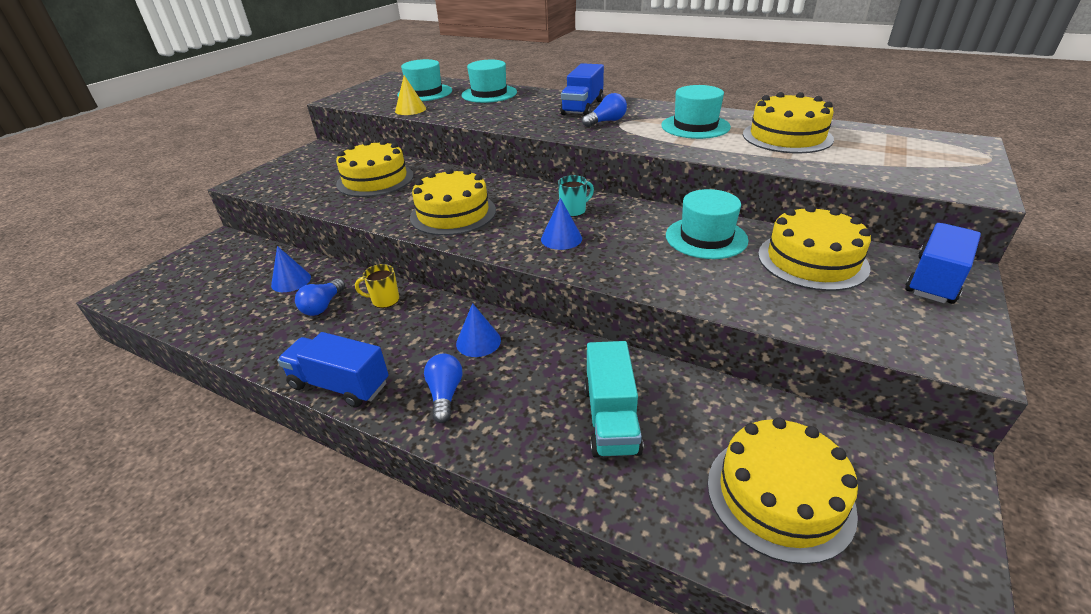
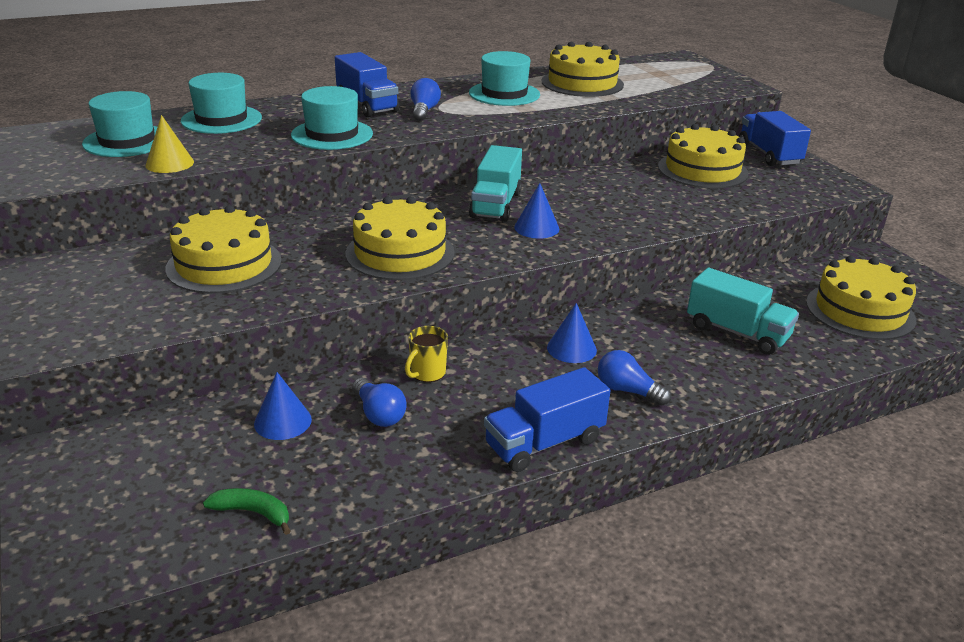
camera: 55 degrees left, 5 degrees down
turquoise mug [558,175,594,217] -> turquoise truck [469,145,522,222]
turquoise hat [666,189,749,259] -> turquoise hat moved to [291,86,373,150]
none -> green banana [203,488,290,535]

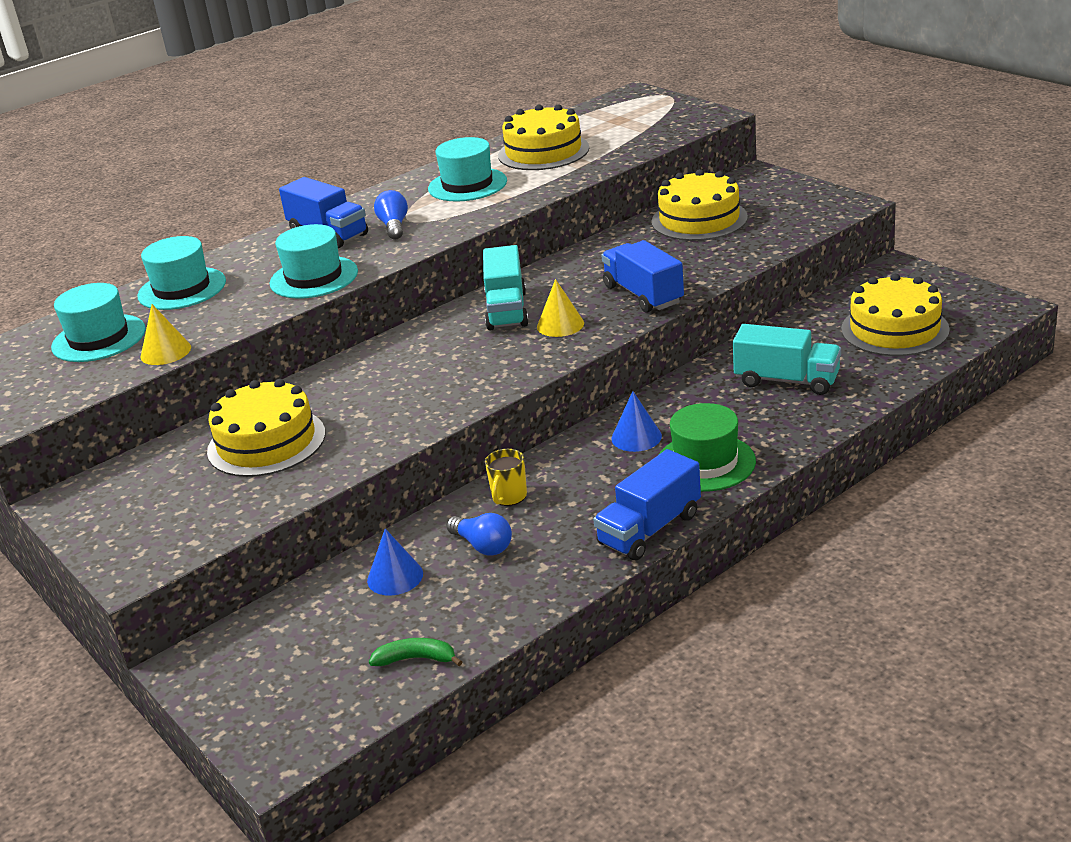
camera: 10 degrees left, 0 degrees up
yellow cake [346,196,455,280] -> none
blue cone [514,183,559,238] -> yellow cone [537,279,584,337]
blue light bulb [598,350,671,405] -> green hat [659,403,756,492]
blue truck [739,111,811,166] -> blue truck moved to [601,240,684,313]

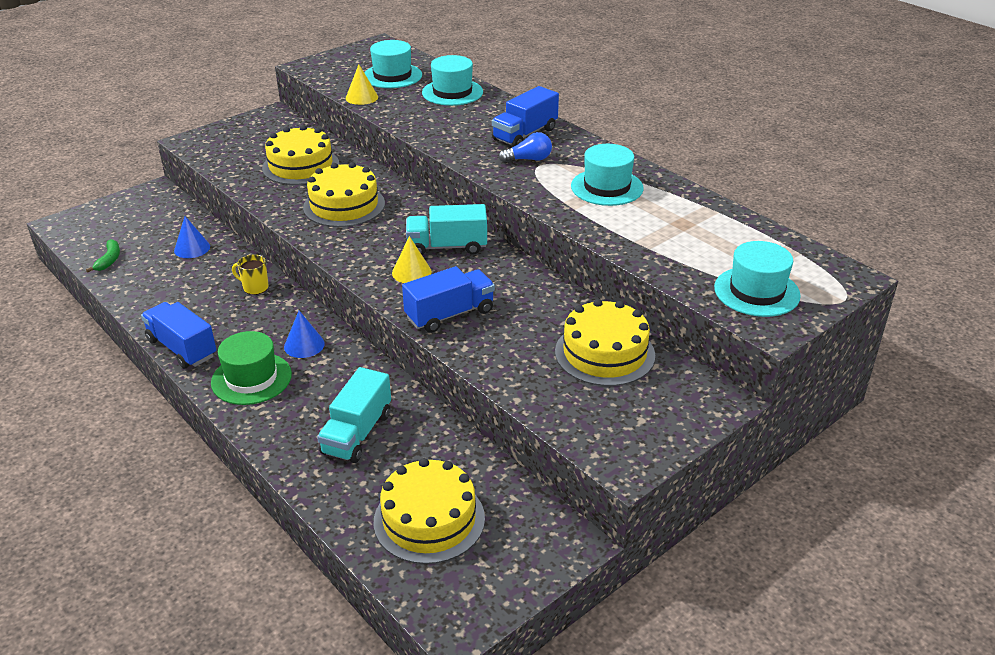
camera: 85 degrees right, 5 degrees up
turquoise hat [270,224,358,299] -> turquoise hat moved to [714,241,801,317]
blue light bulb [446,513,512,556] -> none
yellow cake [498,104,589,170] -> yellow cake moved to [303,162,385,227]

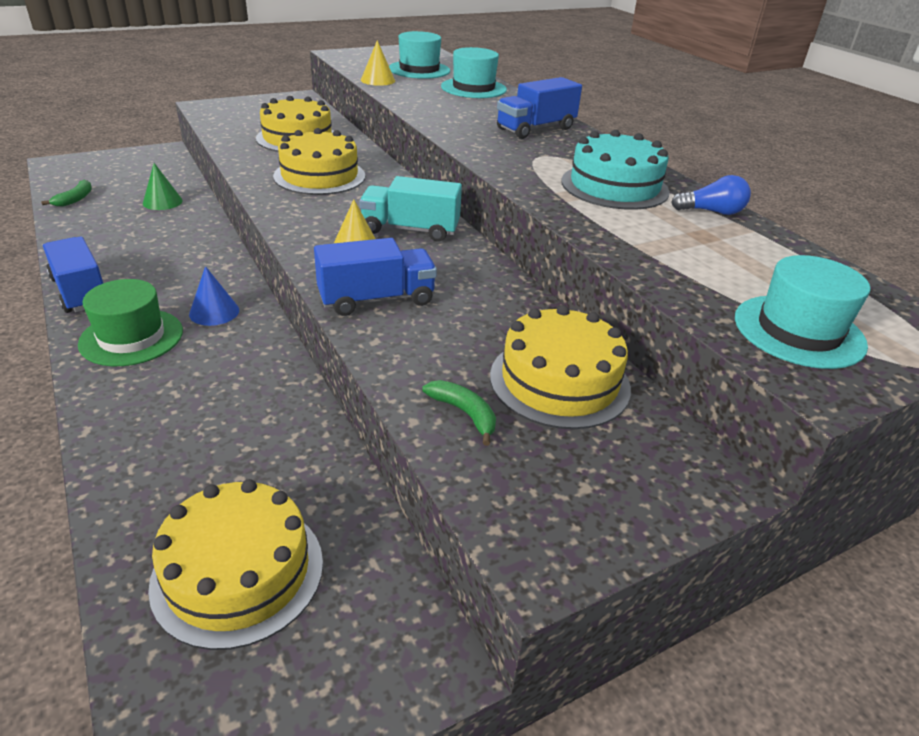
camera: 10 degrees right, 0 degrees up
blue cone [174,216,210,258] -> green cone [143,163,183,210]
yellow mug [232,254,269,295] -> none
turquoise truck [317,367,391,463] -> none
blue light bulb [499,132,552,162] -> blue light bulb moved to [671,175,751,215]
turquoise hat [571,144,644,206] -> turquoise cake [561,130,670,210]
none -> green banana [422,380,496,446]

